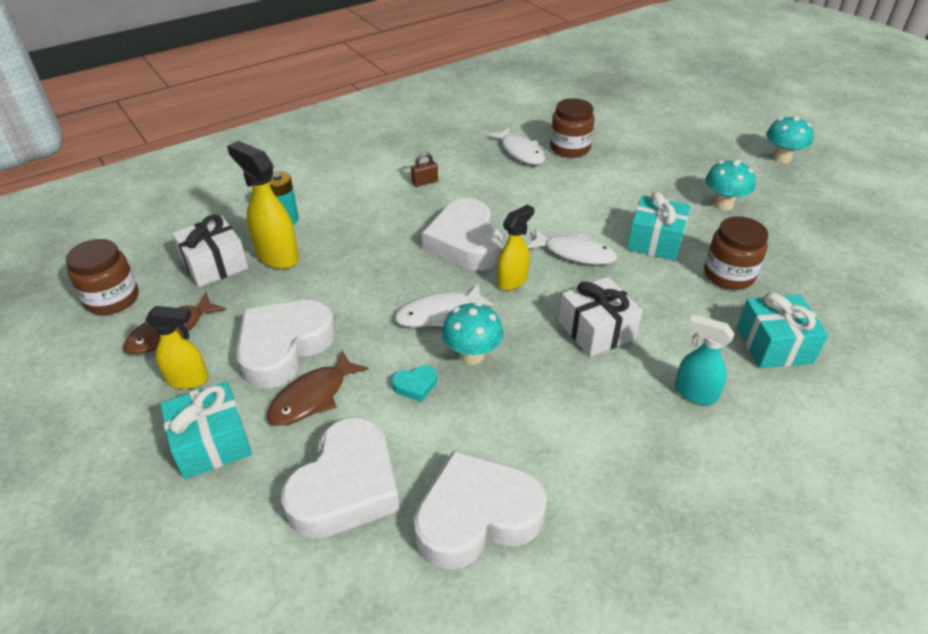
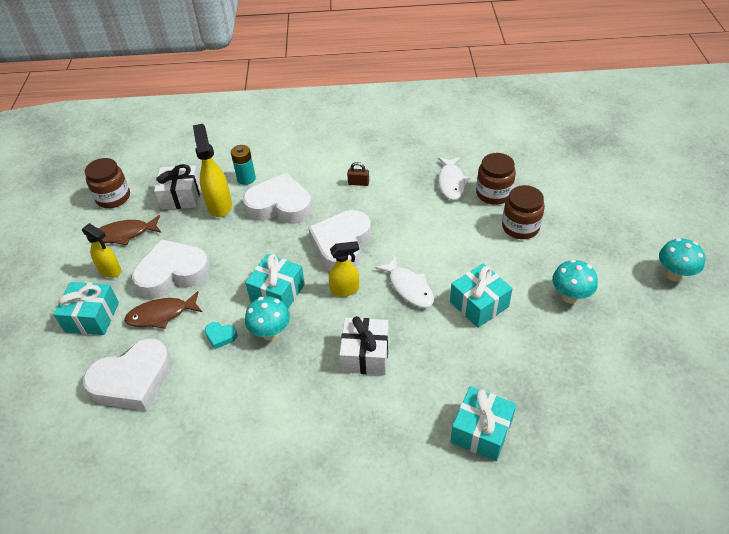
camera: 35 degrees right, 5 degrees up
white fish [395,283,494,327] -> turquoise gift [245,254,305,309]
white heart [414,450,547,570] -> white heart moved to [243,173,312,224]
turquoise spray bottle [675,314,735,405] -> none
brown jar [704,216,768,290] -> brown jar moved to [502,185,545,239]

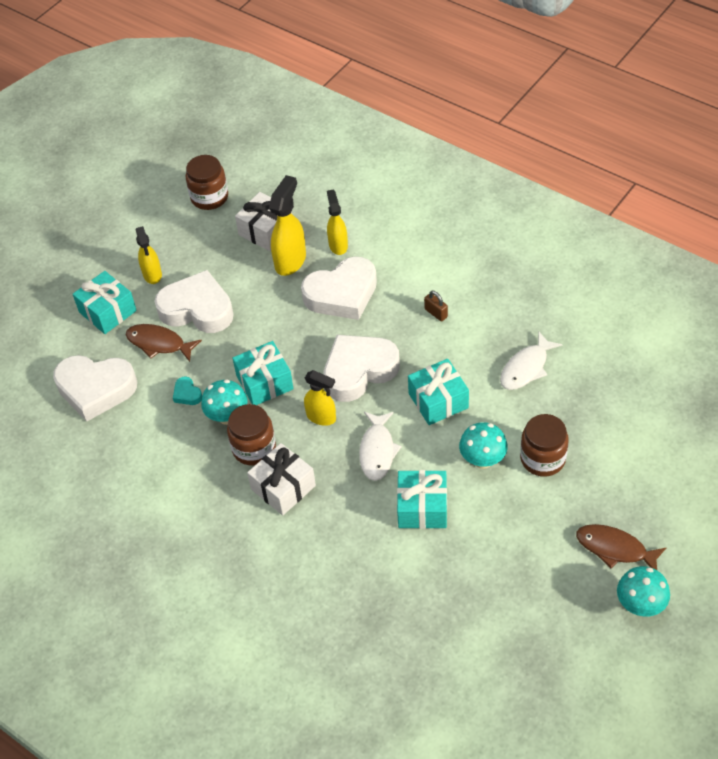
camera: 40 degrees right, 5 degrees up
brown fish [99,215,161,245] -> brown fish moved to [576,524,666,570]
turquoise battery [231,145,256,185] -> yellow spray bottle [327,189,348,255]
white heart [243,173,312,224] -> white heart turned 105 degrees clockwise [301,256,377,320]
turquoise gift [451,386,516,461] -> turquoise gift moved to [408,359,469,425]
brown jar [476,153,516,205] -> brown jar moved to [227,404,276,465]
turquoise mushroom [552,259,598,304] -> turquoise mushroom moved to [459,422,508,469]

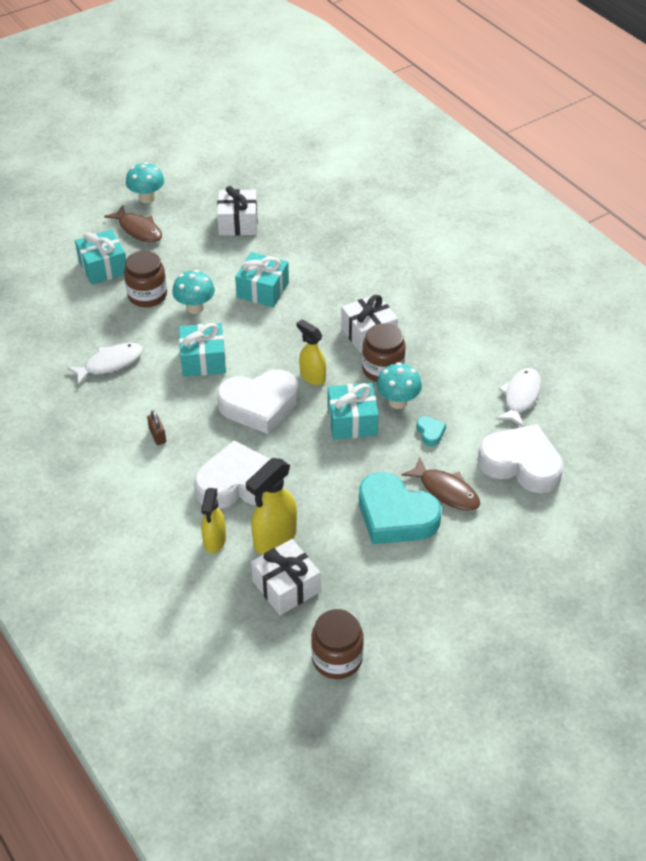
camera: 165 degrees left, 5 degrees down
turquoise gift [73,271,137,334] -> turquoise gift moved to [75,229,126,285]
yellow spray bottle [135,226,162,284] -> none
white heart [154,270,234,333] -> turquoise heart [359,472,441,544]
white fish [359,412,402,481] -> white fish moved to [496,368,541,427]
none -> white gift [217,186,258,236]

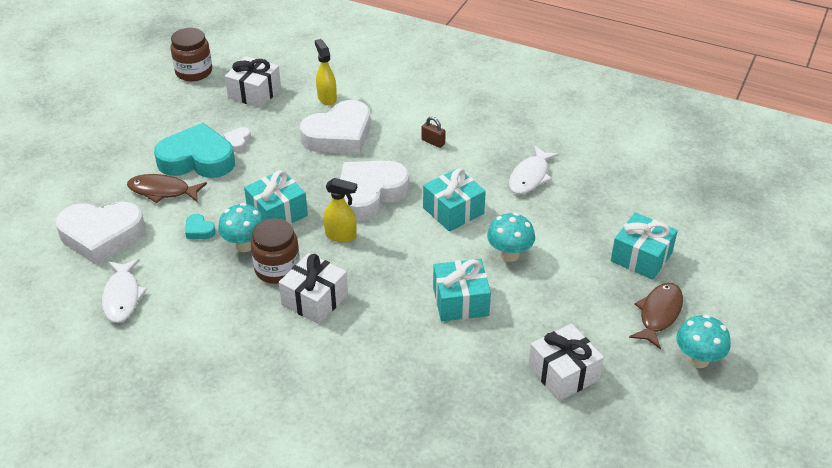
camera: 150 degrees right, 5 degrees down
brown fish [104,205,162,243] -> brown fish turned 105 degrees clockwise [629,283,683,349]
brown jar [124,251,167,307] -> none
yellow spray bottle [246,458,297,555] -> none
none -> white heart [223,127,251,152]

